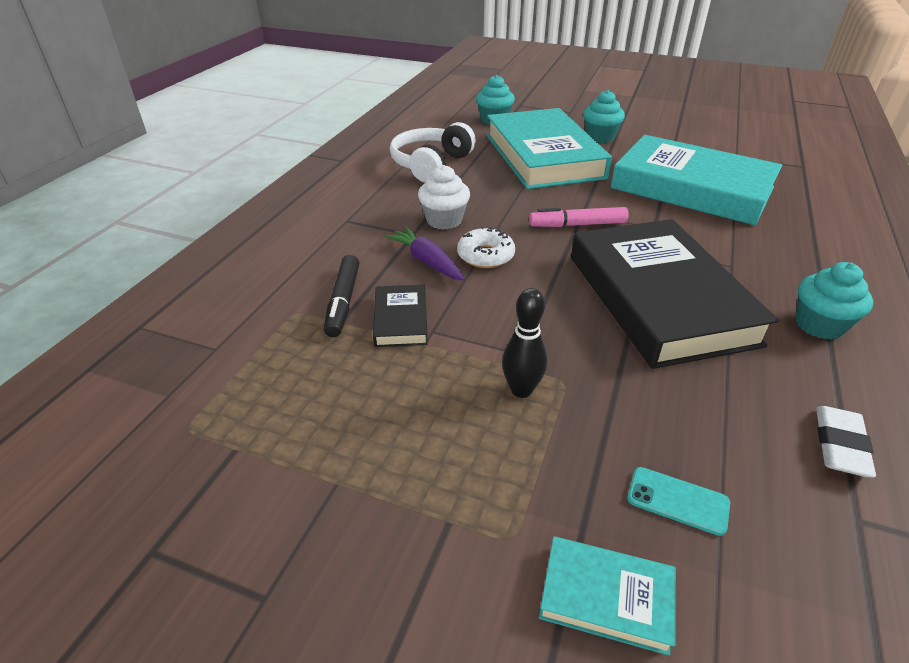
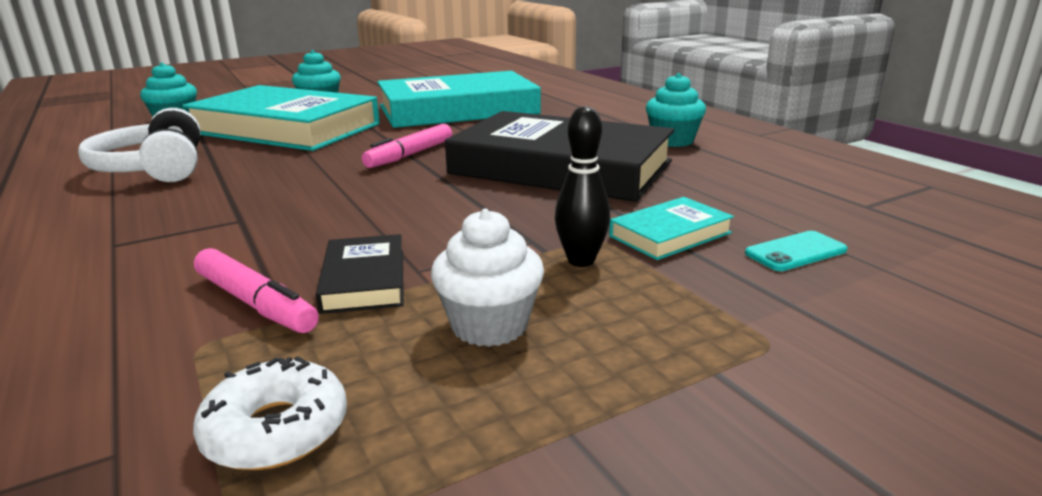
camera: 50 degrees left, 15 degrees down
black marker [324,255,359,337] -> pink marker [194,248,319,333]
black book [373,285,428,347] -> black book turned 45 degrees clockwise [316,234,403,314]
purple carrot [384,226,465,281] -> none
white cupcake [418,165,470,229] -> white cupcake moved to [431,209,544,347]
white donut [457,226,515,268] -> white donut moved to [193,356,347,470]
turquoise book [539,536,676,656] -> turquoise book moved to [609,197,734,260]
white eraser [816,406,876,477] -> none

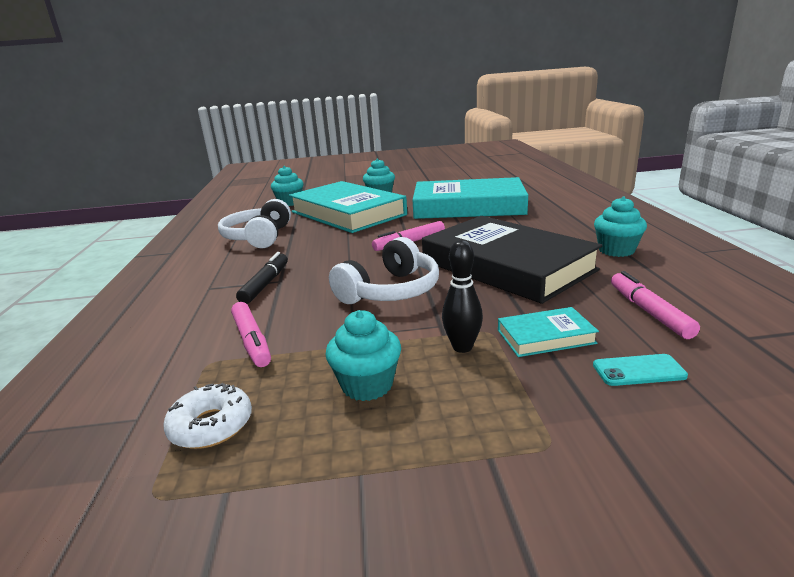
camera: 25 degrees right, 0 degrees up
black book [316,234,403,314] -> none
white cupcake [431,209,544,347] -> turquoise cupcake [325,310,401,401]
none -> black marker [236,252,288,304]
none -> white headphones [329,237,439,304]
none -> pink marker [611,271,700,339]

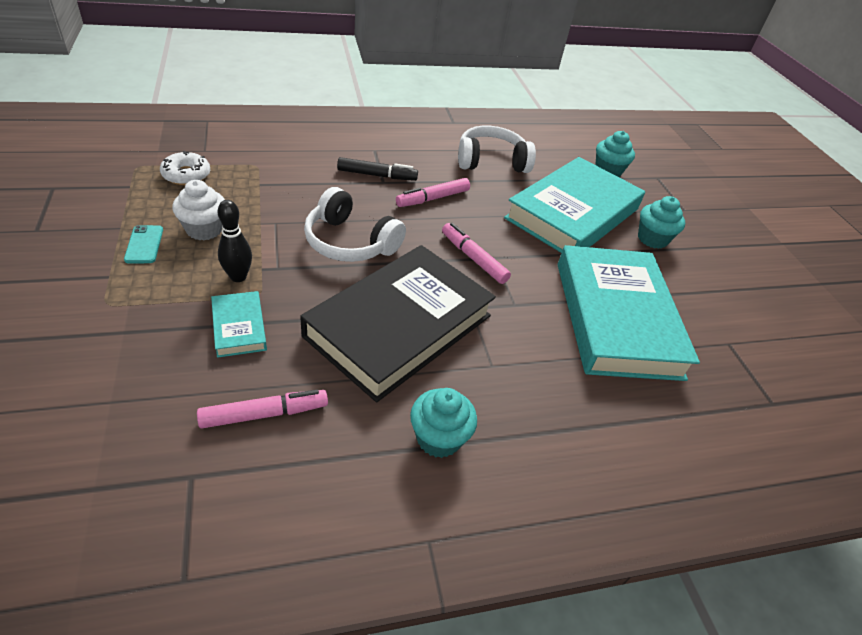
camera: 75 degrees right, 20 degrees up
pink marker [231,302,271,367] -> pink marker moved to [396,178,470,207]
turquoise cupcake [325,310,401,401] -> white cupcake [172,180,225,240]
turquoise phone [593,354,688,386] -> turquoise phone moved to [124,225,163,264]

